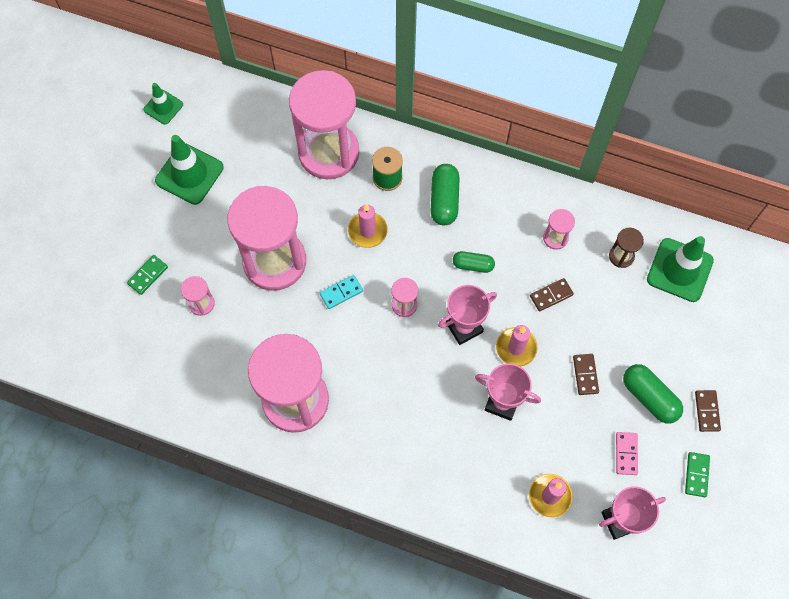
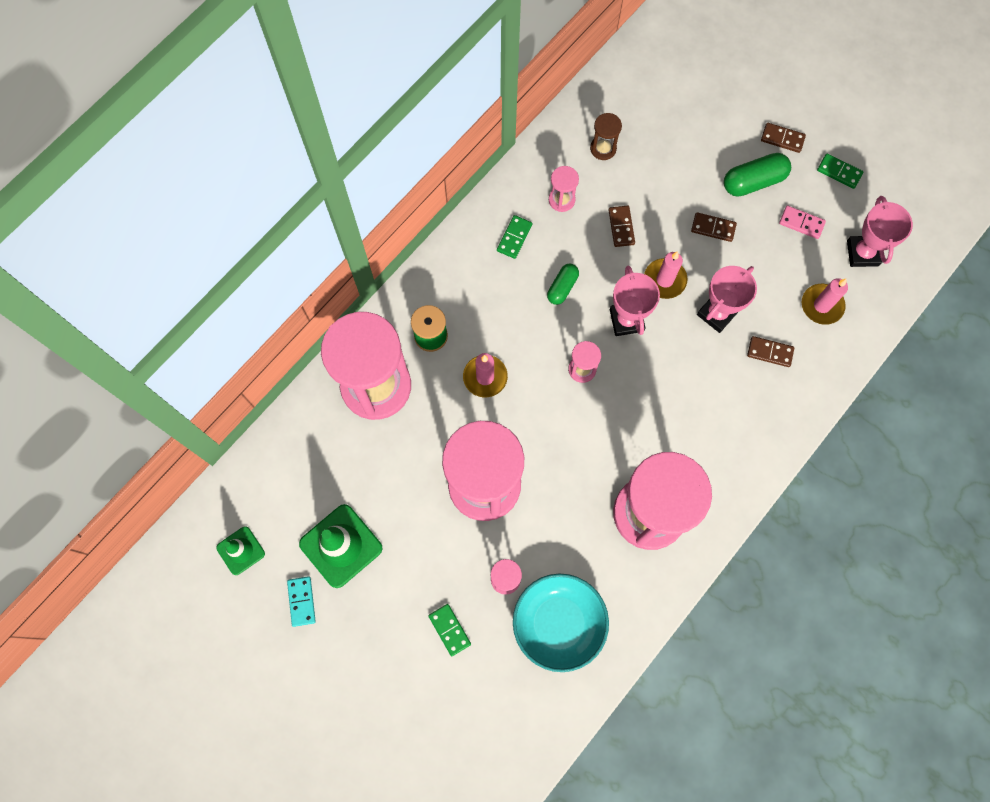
camera: 70 degrees left, 5 degrees up
turquoise domino [320,275,363,309] -> turquoise domino moved to [287,576,316,627]
green capsule [431,164,460,226] -> none
green traffic cone [647,236,714,302] -> none
none -> green domino [497,215,532,259]
none -> turquoise bowl [513,574,609,672]
none -> brown domino [747,336,794,367]

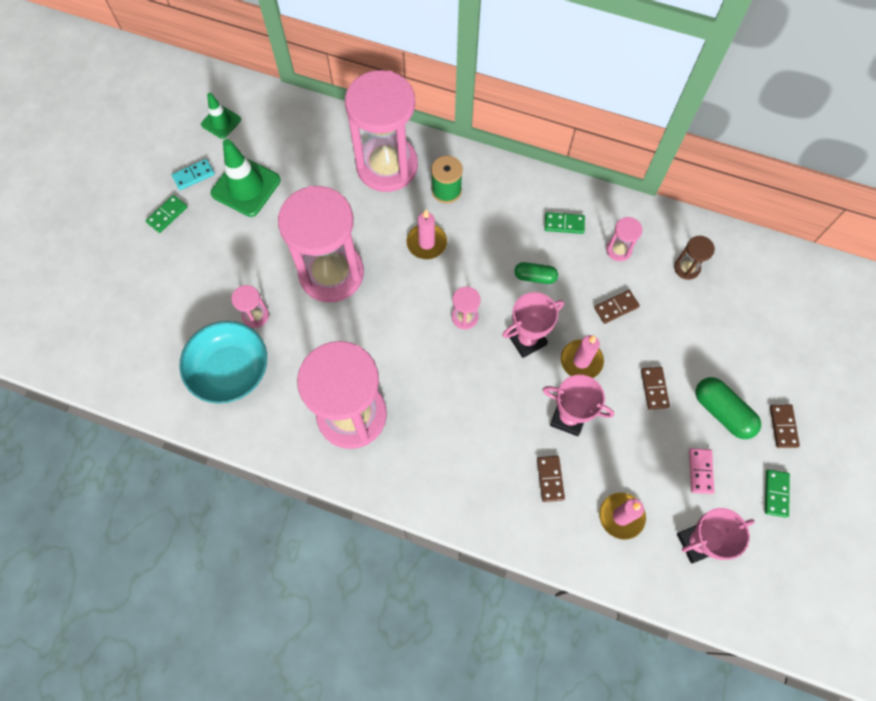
camera: 70 degrees right, 5 degrees down
green domino [428,604,471,656] -> green domino moved to [146,195,187,233]

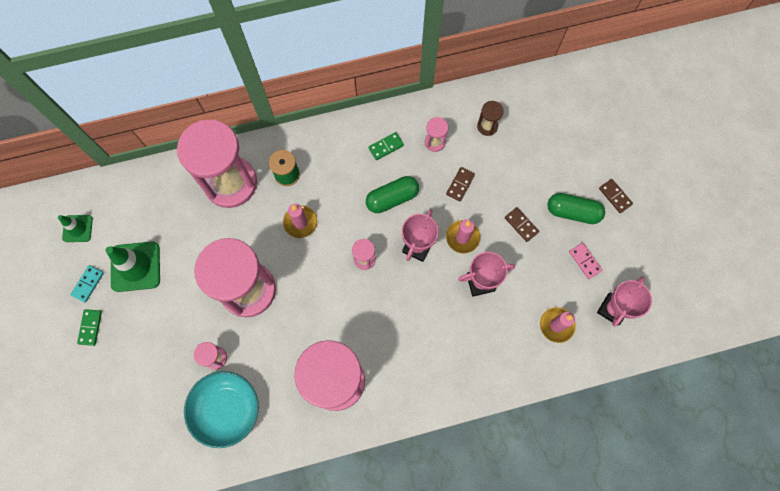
camera: 35 degrees left, 5 degrees up
green capsule [514,262,558,284] -> green capsule [366,176,419,213], size x1.57
brown domino [537,456,565,502] -> none
green domino [765,469,790,518] -> none

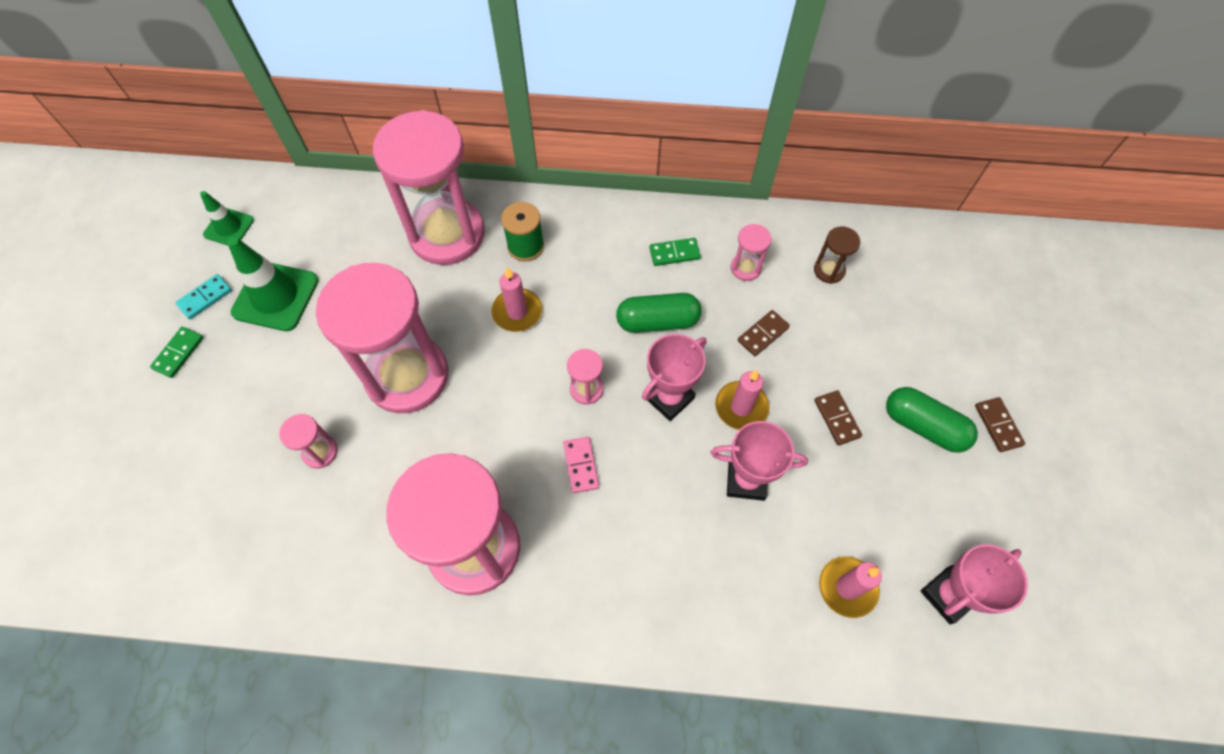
camera: 20 degrees right, 10 degrees down
turquoise bowl [184,371,259,448] -> none
pink domino [569,243,603,279] -> pink domino moved to [563,437,599,493]

